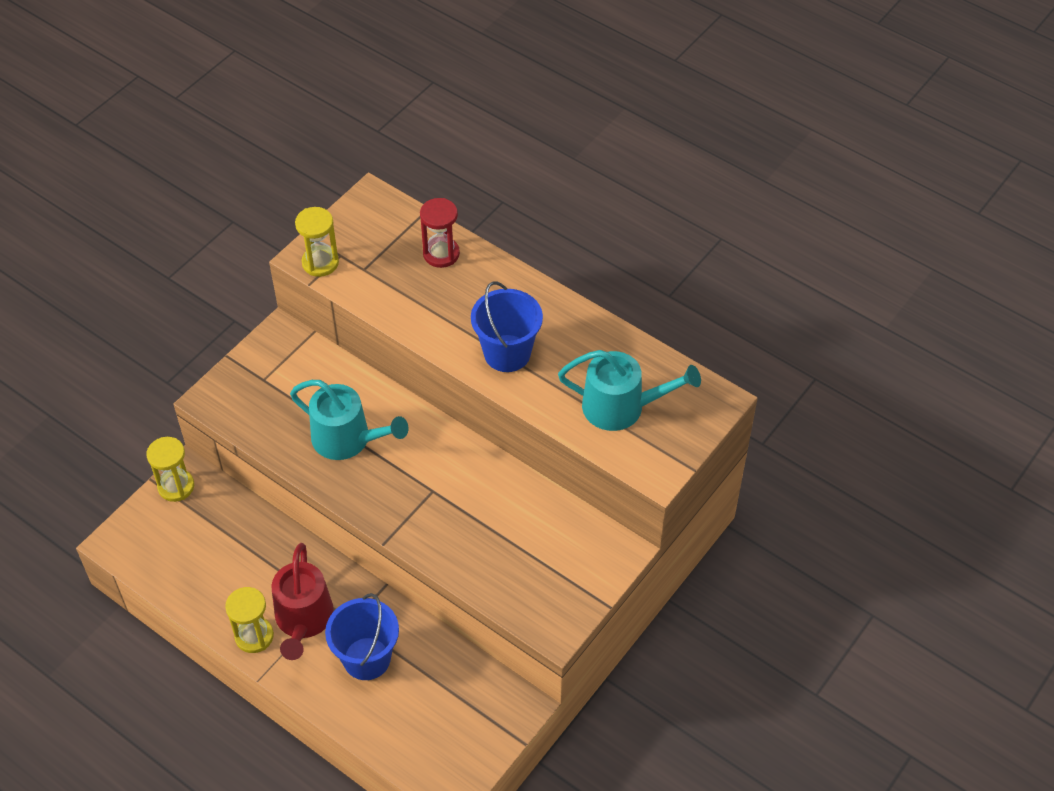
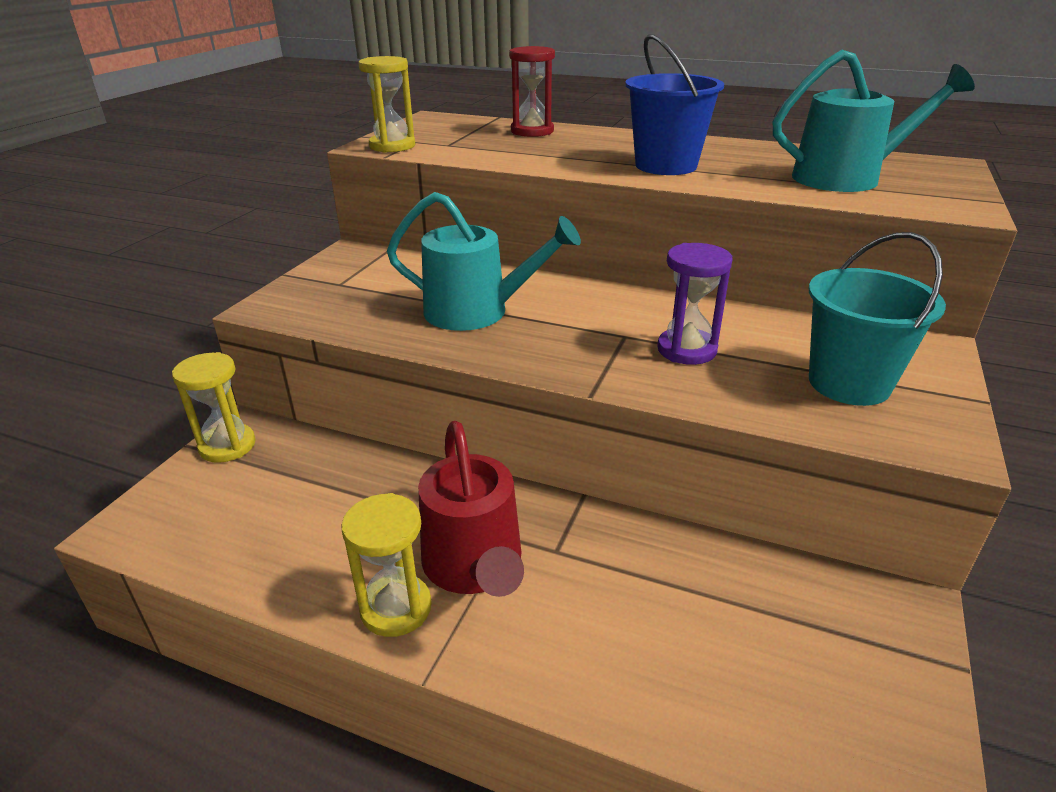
camera: 15 degrees left, 20 degrees down
blue bucket [325,593,399,680] -> none
none -> purple hourglass [657,243,733,365]
none -> turquoise bucket [809,232,946,406]

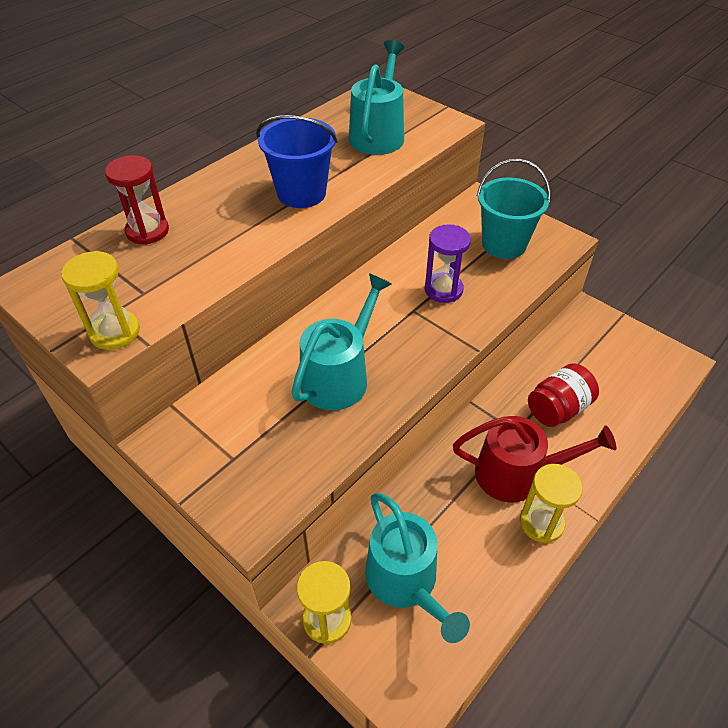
camera: 70 degrees left, 15 degrees up
none -> turquoise watering can [365,493,470,643]
none -> red jar [528,363,599,427]

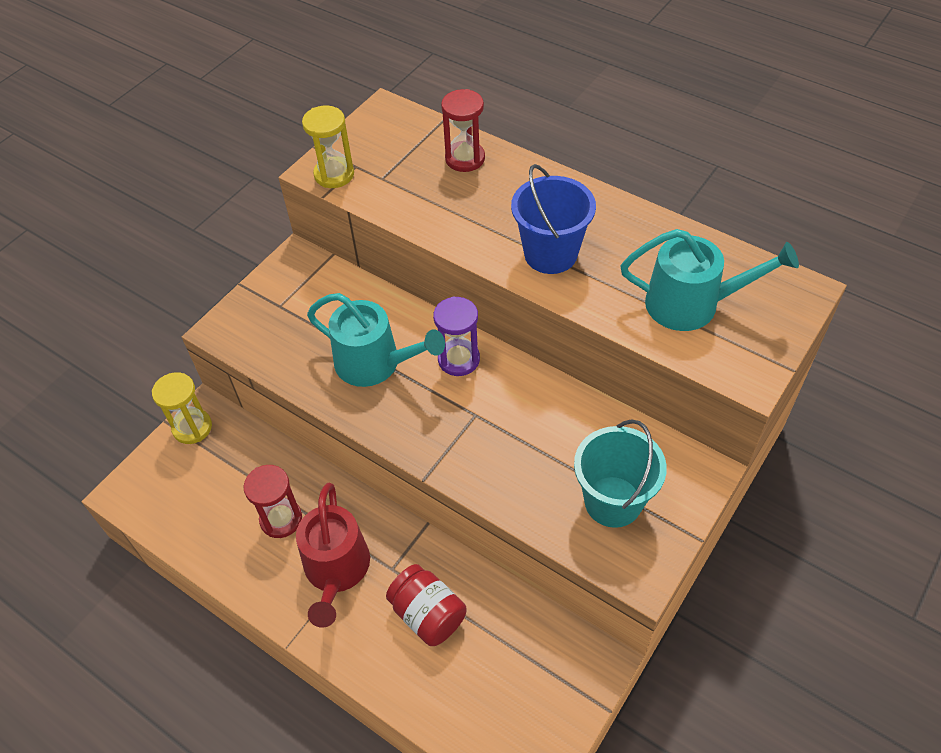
camera: 85 degrees right, 5 degrees up
turquoise watering can [365,493,470,643] -> none
purple hourglass [425,224,471,303] -> purple hourglass moved to [433,296,480,376]
yellow hourglass [520,464,583,543] -> none
none -> red hourglass [244,465,302,538]

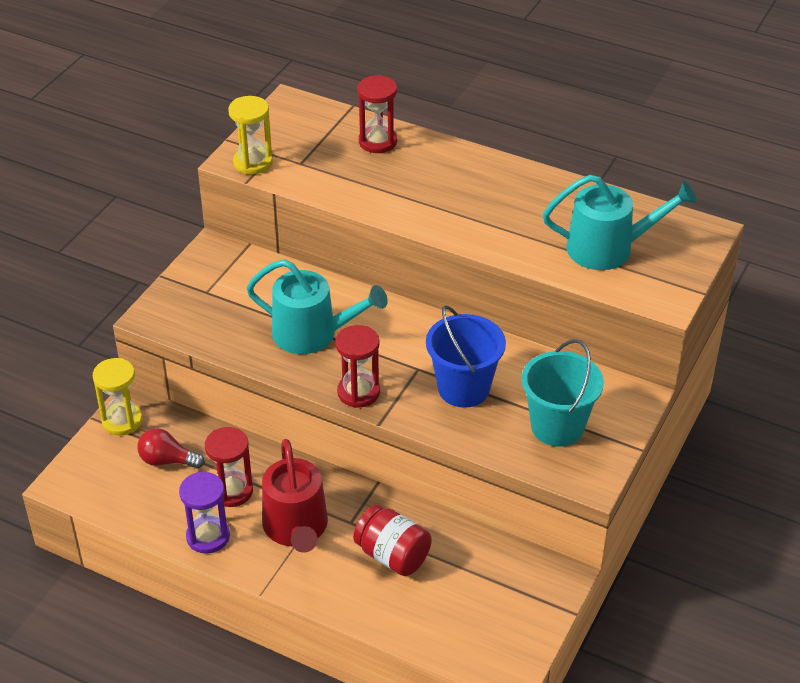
camera: 10 degrees left, 10 degrees down
purple hourglass [433,296,480,376] -> purple hourglass moved to [179,472,230,554]
blue bucket [511,164,596,274] -> blue bucket moved to [426,305,506,408]
none -> red light bulb [137,428,205,469]
none -> red hourglass [335,325,380,408]

